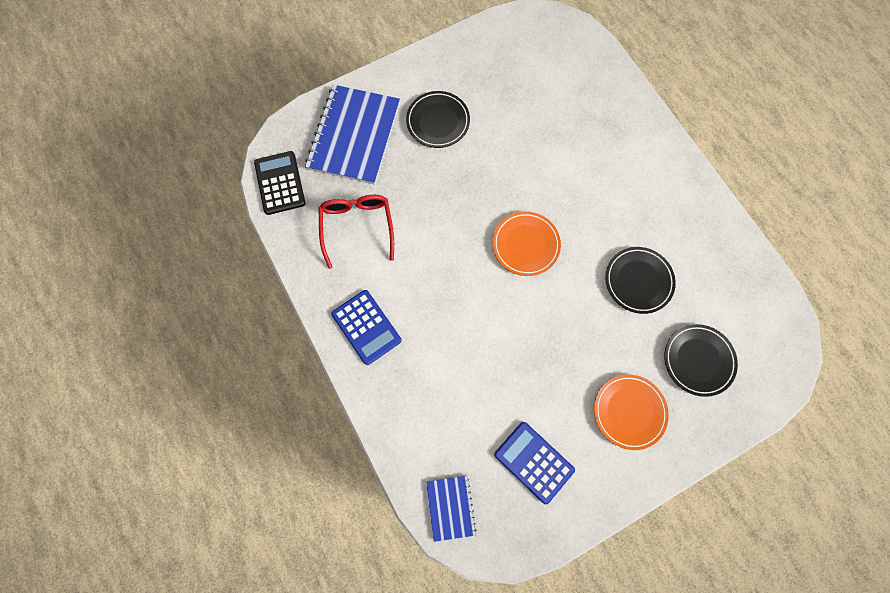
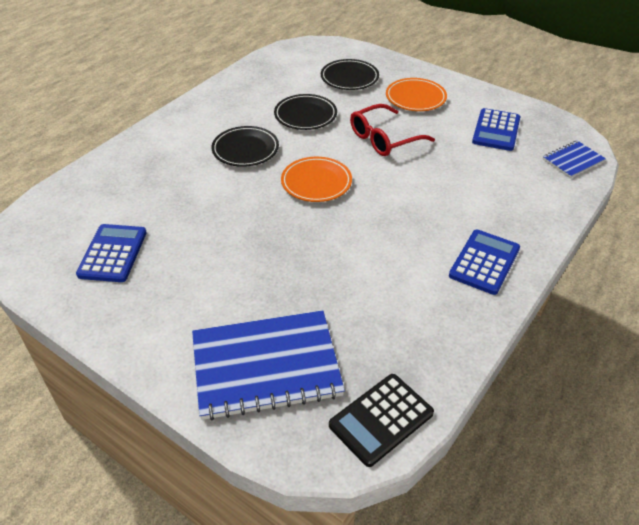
camera: 115 degrees left, 30 degrees down
red glasses [318,195,394,269] -> red glasses moved to [350,104,435,156]
black plate [406,91,470,148] -> black plate moved to [212,126,279,167]
none -> blue calculator [76,224,147,282]

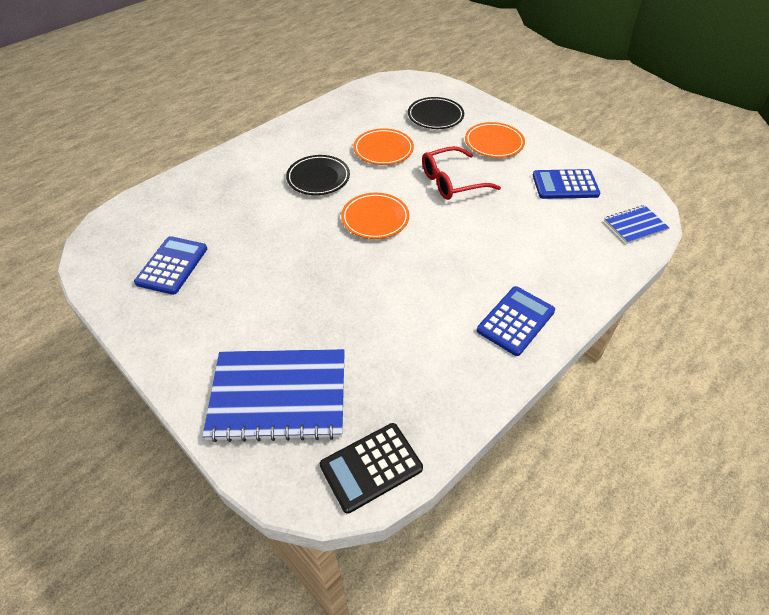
camera: 10 degrees right, 5 degrees up
black plate [274,94,337,130] -> orange plate [353,128,414,165]
blue calculator [472,108,520,151] -> blue calculator turned 60 degrees clockwise [533,169,600,199]

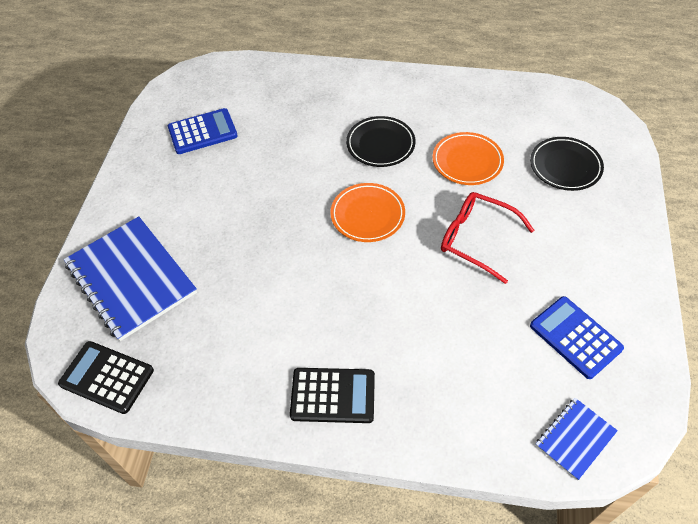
camera: 55 degrees right, 5 degrees up
orange plate [465,122,525,158] -> none
blue calculator [477,286,555,356] -> black calculator [290,368,375,423]
blue notebook [604,205,669,244] -> blue notebook turned 75 degrees counterclockwise [535,398,618,480]

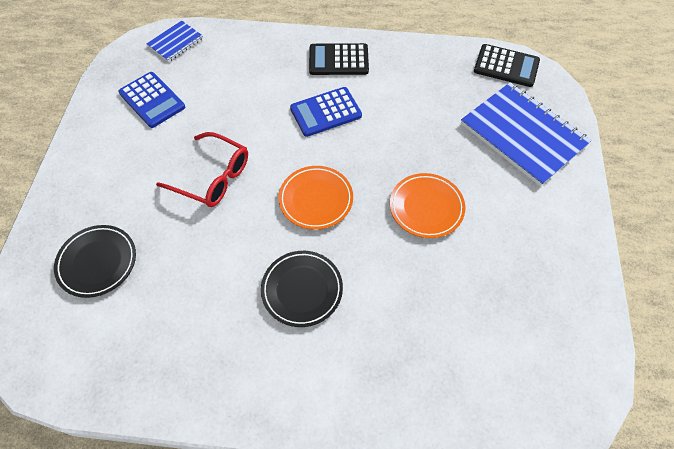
camera: 175 degrees right, 5 degrees up
blue calculator [168,108,238,154] -> blue calculator moved to [290,87,362,137]
orange plate [432,132,504,185] -> orange plate moved to [390,173,465,238]

